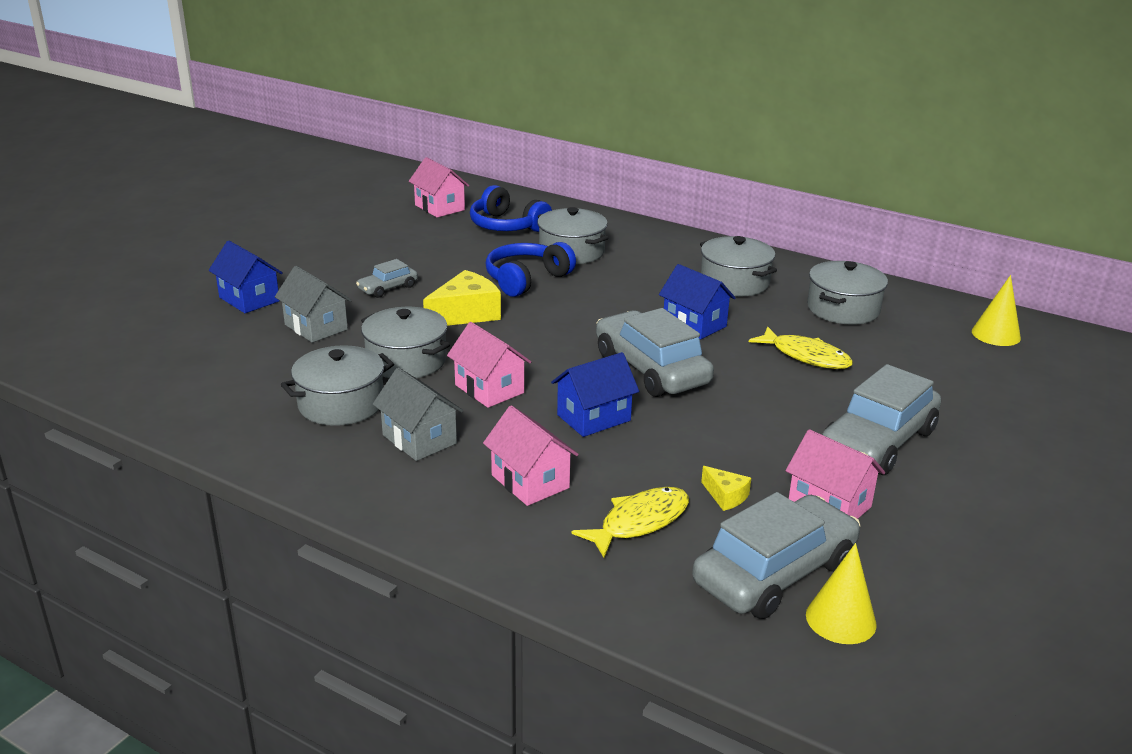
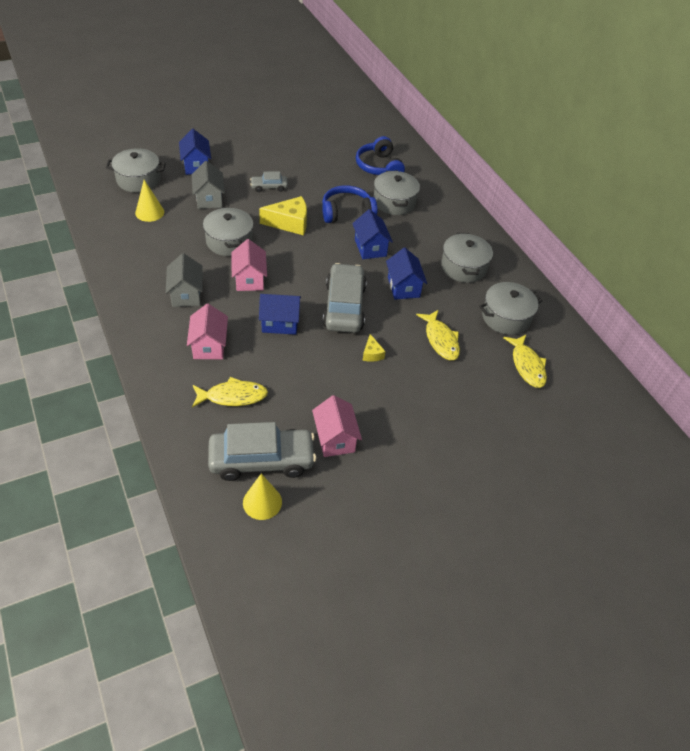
camera: 30 degrees right, 20 degrees up
grey pot [281,345,394,426] -> grey pot moved to [106,148,166,193]
pink house [409,157,469,218] -> none
yellow cheese [701,466,751,511] -> yellow cheese moved to [362,334,386,362]
grey car [822,364,941,475] -> none
yellow cone [972,275,1021,346] -> yellow cone moved to [135,180,164,222]
none -> blue house [352,209,393,259]
none -> yellow fish [503,335,547,388]

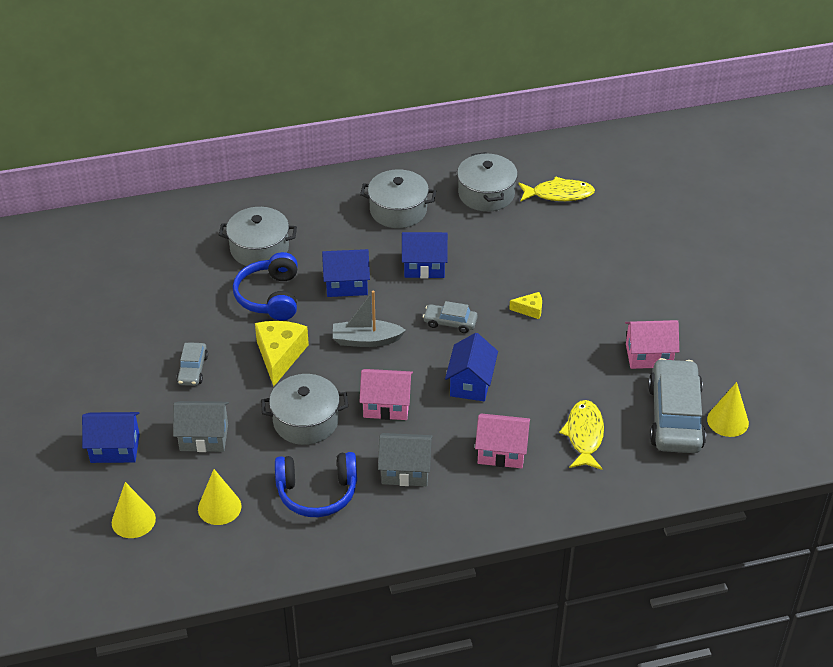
camera: 75 degrees left, 5 degrees down
grey pot [106,148,166,193] -> yellow cone [112,482,156,538]
grey car [323,263,367,333] -> grey car [423,301,478,333], size x0.49
blue headphones [356,136,405,175] -> blue headphones moved to [275,452,357,517]
yellow fish [416,310,460,360] -> none
none -> grey boat [333,291,406,347]

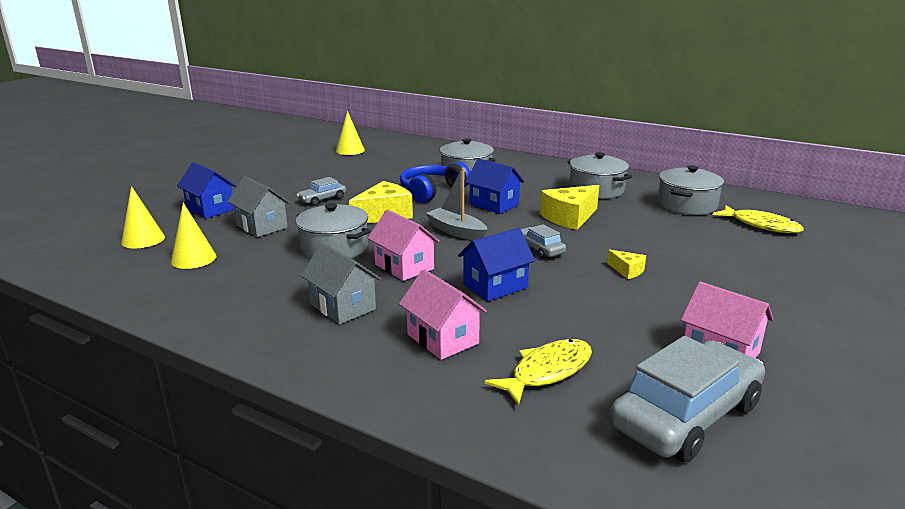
camera: 45 degrees right, 20 degrees down
blue headphones [275,452,357,517] -> none
blue house [402,232,448,278] -> yellow cheese [540,185,599,230]
yellow cone [707,382,749,437] -> yellow cone moved to [336,111,365,155]

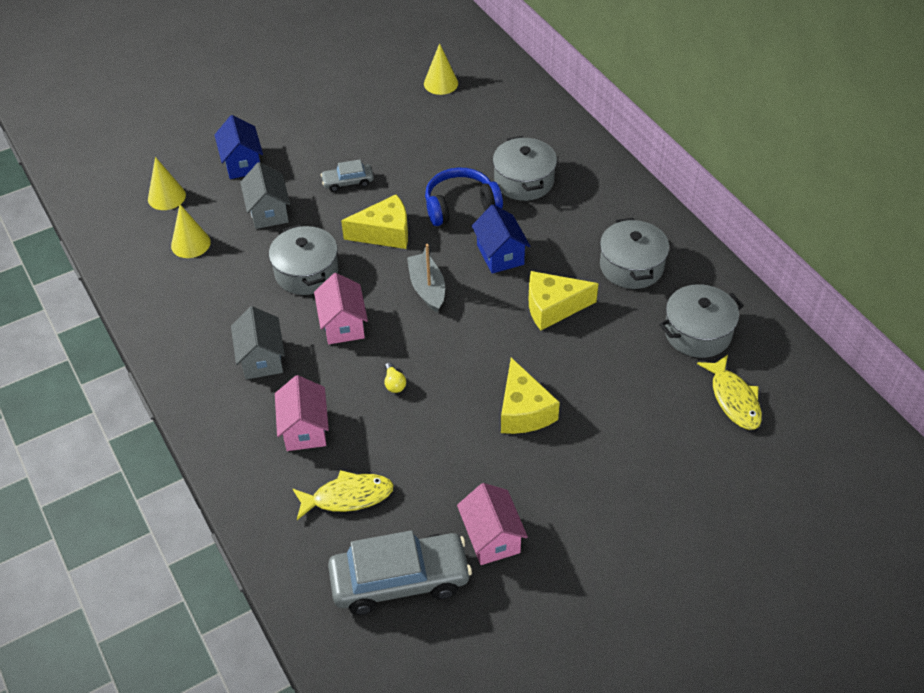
camera: 30 degrees right, 25 degrees up
blue house [458,228,535,301] -> yellow light bulb [385,362,406,393]
grey car [521,224,566,259] -> none
yellow cheese [607,249,646,279] -> yellow cheese [501,357,560,434], size x1.97

